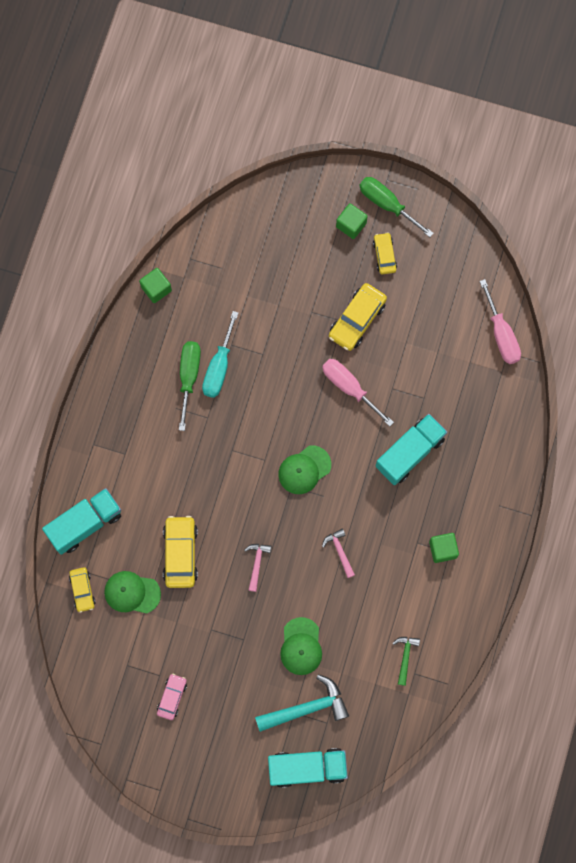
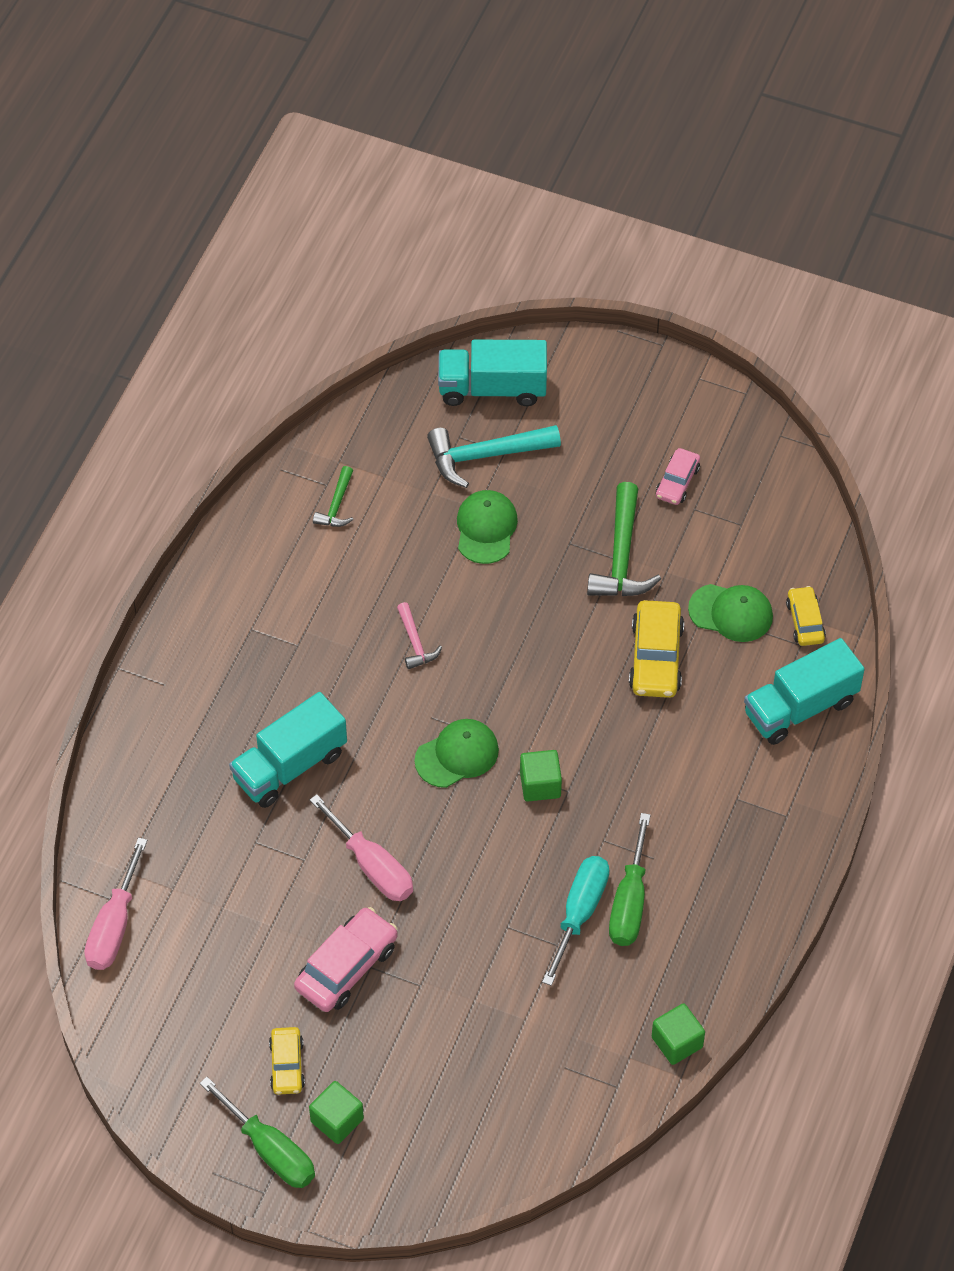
camera: 175 degrees left, 20 degrees down
pink hammer [244,544,271,592] -> none
yellow car [329,283,387,351] -> pink car [294,907,397,1012]
green cube [429,533,459,563] -> green cube moved to [520,750,562,801]
pink screwdriver [480,279,521,364] -> pink screwdriver turned 150 degrees counterclockwise [84,837,147,970]
none -> green hammer [587,482,661,596]

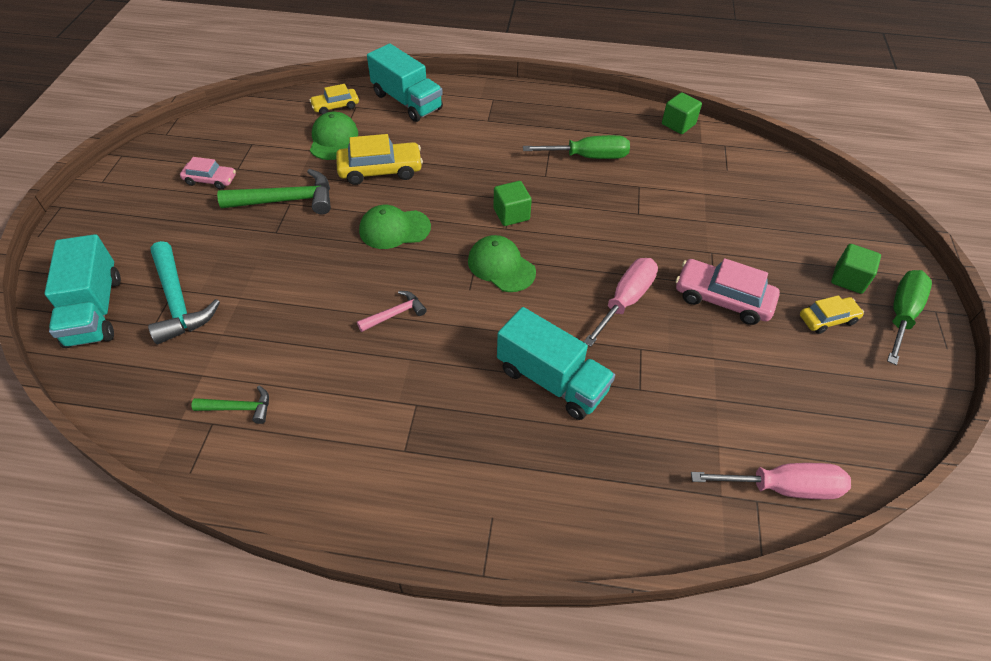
camera: 105 degrees left, 5 degrees down
green cap [457,490,518,564] -> green cap moved to [359,205,431,249]
turquoise screwdriver [542,856,609,986] -> none

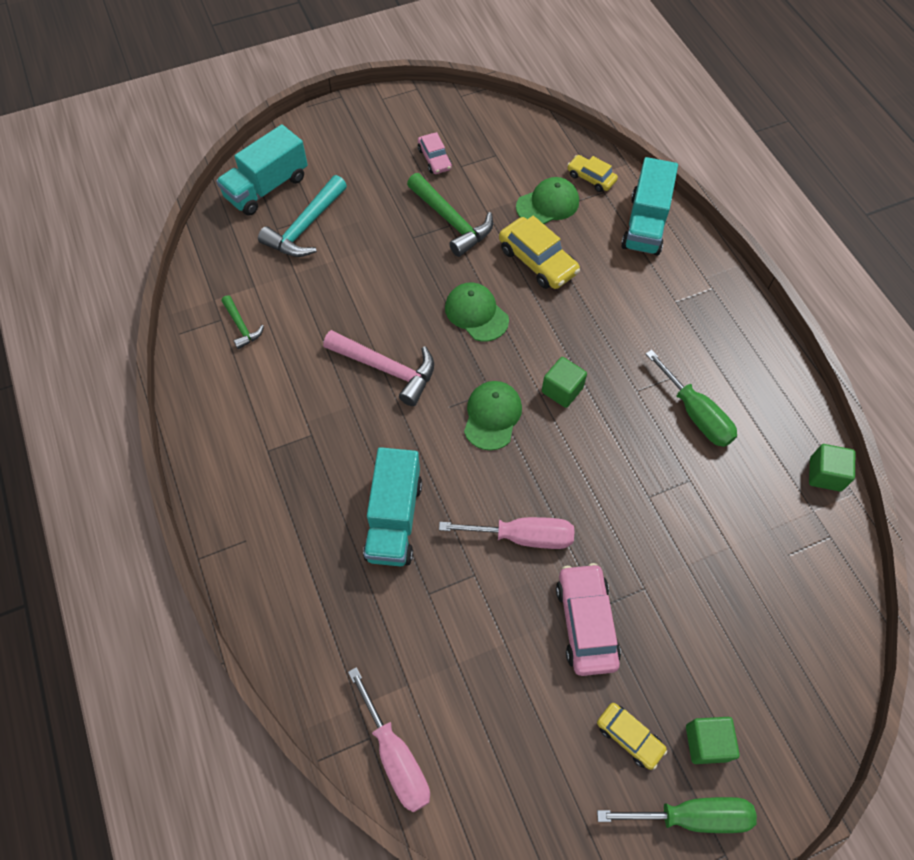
camera: 60 degrees right, 10 degrees up
pink hammer [357,291,427,332] -> pink hammer [323,330,434,406], size x1.84

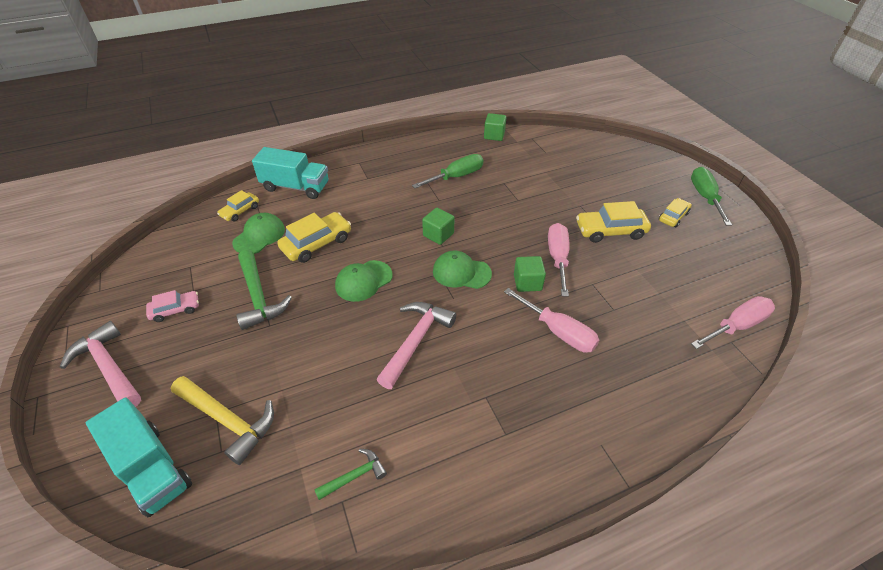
camera: 90 degrees left, 15 degrees down
turquoise hammer [258,175,347,257] -> yellow hammer [171,376,274,465]
turquoise truck [363,447,422,566] -> pink screwdriver [504,288,599,353]
green hammer [407,173,493,257] -> green hammer turned 105 degrees clockwise [236,250,292,330]
green cap [516,177,579,224] -> green cap turned 60 degrees clockwise [232,213,285,254]
pink car [556,563,621,676] -> yellow car [576,201,651,243]
green cube [686,717,740,764] -> green cube moved to [514,256,546,292]
none -> pink hammer [60,321,141,407]

